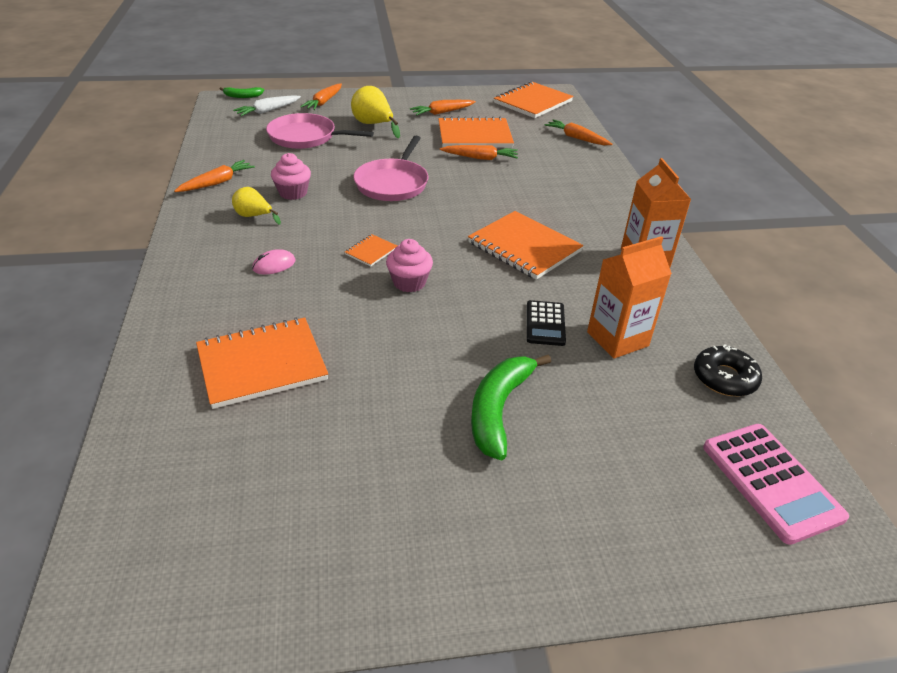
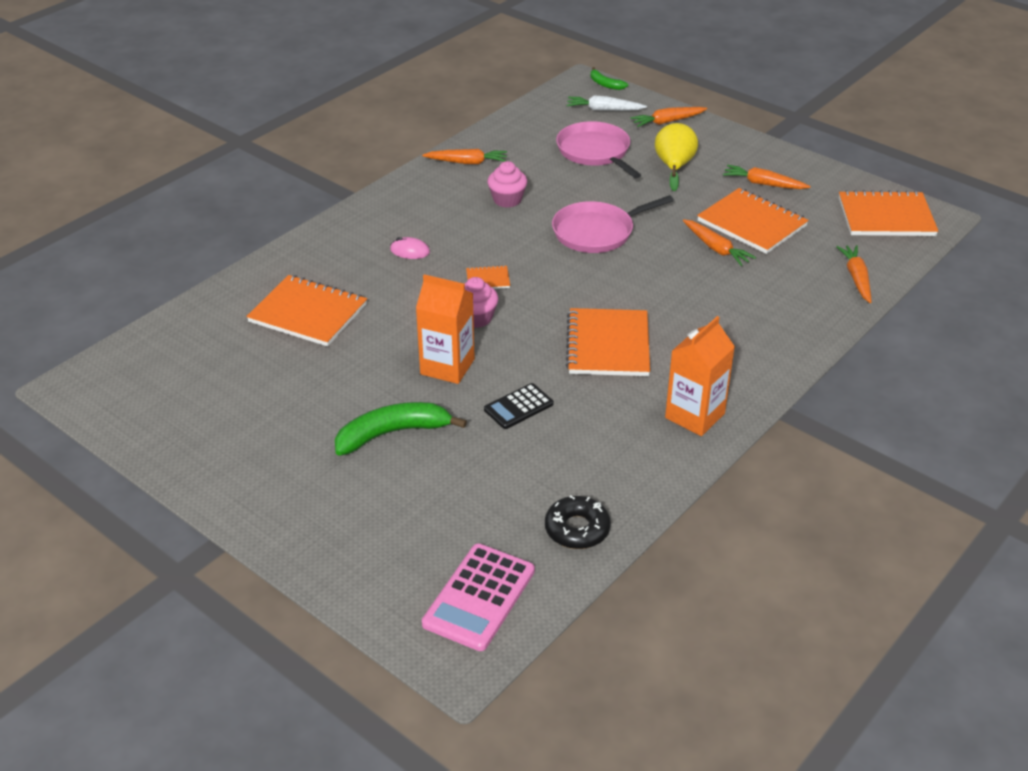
camera: 50 degrees right, 0 degrees up
yellow pear [232,187,281,224] -> none
orange carton [587,236,672,359] -> orange carton moved to [416,274,475,384]

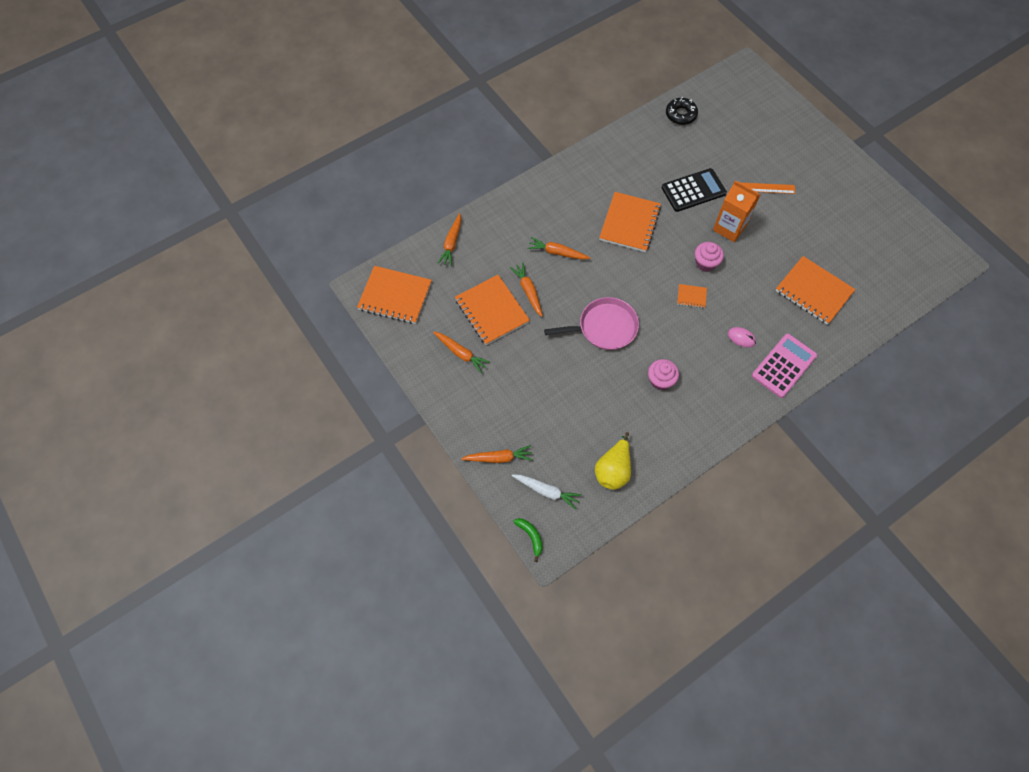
camera: 165 degrees left, 25 degrees up
green banana [335,402,467,456] -> orange ruler [739,182,796,194]
orange carrot [422,149,507,164] -> orange carrot moved to [527,237,591,260]
pink calculator [422,543,535,651] -> pink calculator moved to [752,334,817,398]
black calculator [484,383,554,429] -> black calculator [662,168,727,212], size x1.62
pink pan [556,121,641,178] -> none
yellow pear [655,123,698,191] -> yellow pear moved to [595,432,631,490]
orange carton [665,316,735,436] -> none

